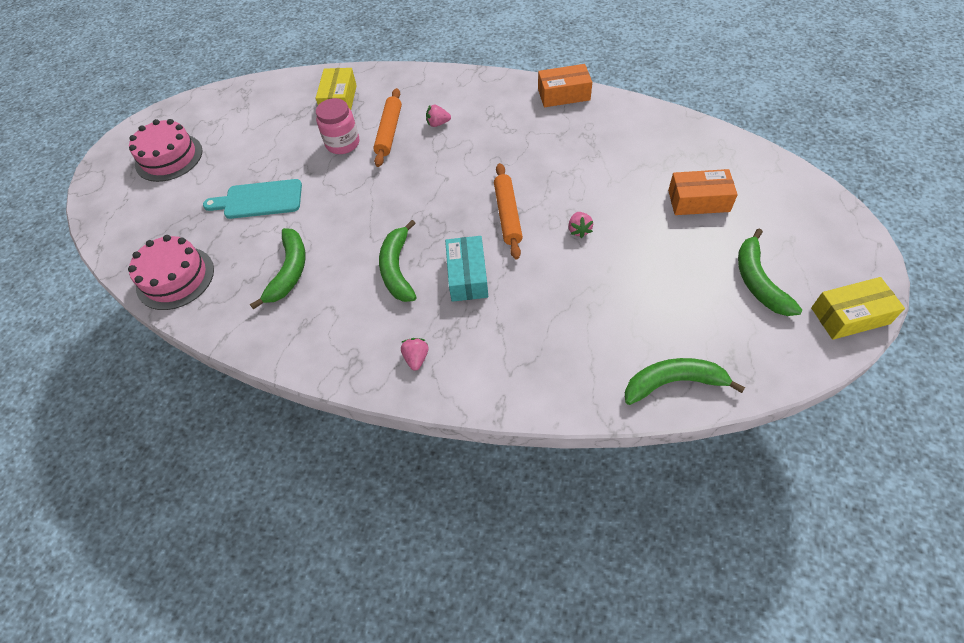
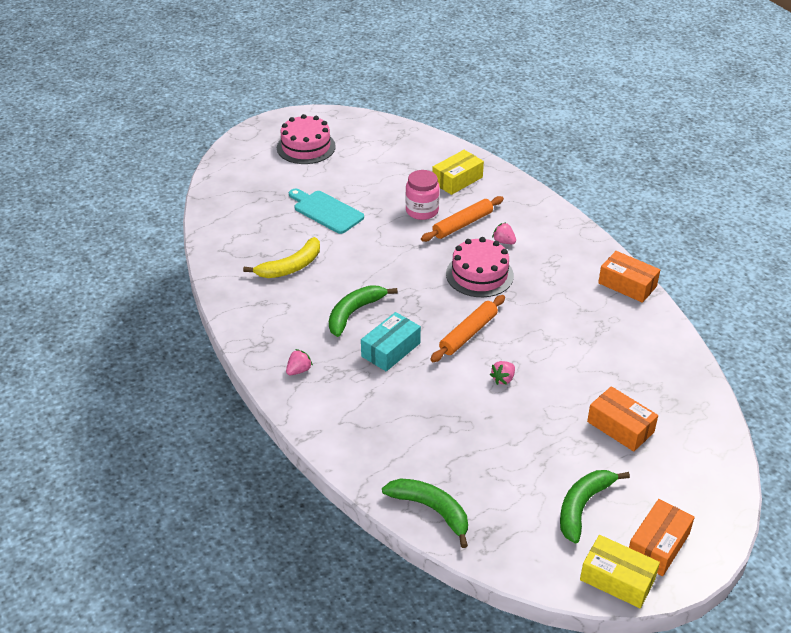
camera: 40 degrees right, 15 degrees down
pink cake [128,235,214,310] -> pink cake moved to [446,237,514,297]
green banana [250,228,305,309] -> yellow banana [243,237,320,278]
none -> orange box [629,499,695,576]

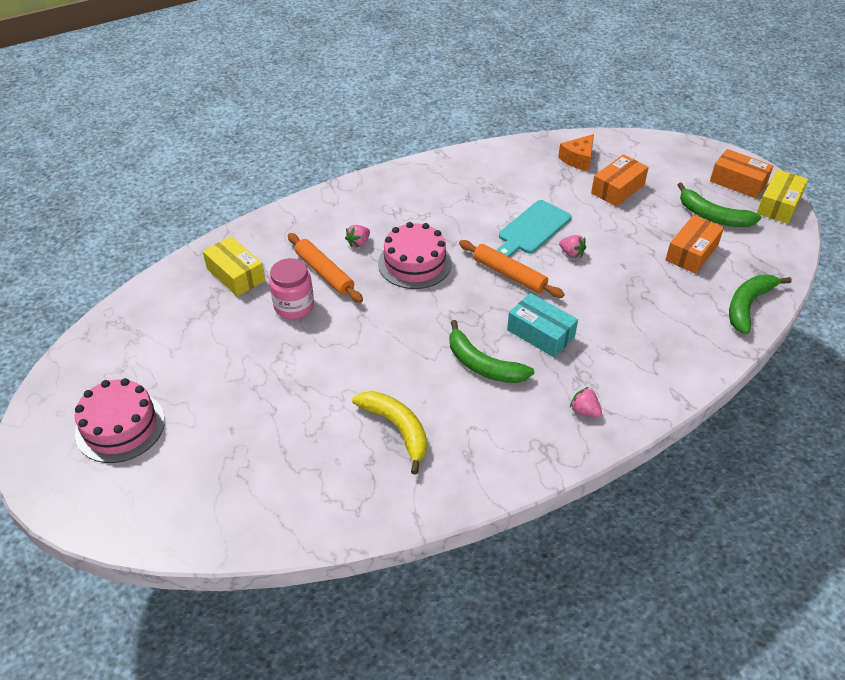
camera: 90 degrees left, 5 degrees up
turquoise cutting board [289,189,364,234] -> turquoise cutting board moved to [496,200,571,257]
orange box [598,251,660,303] -> orange box moved to [665,215,724,274]
none -> orange cheese [558,134,594,171]

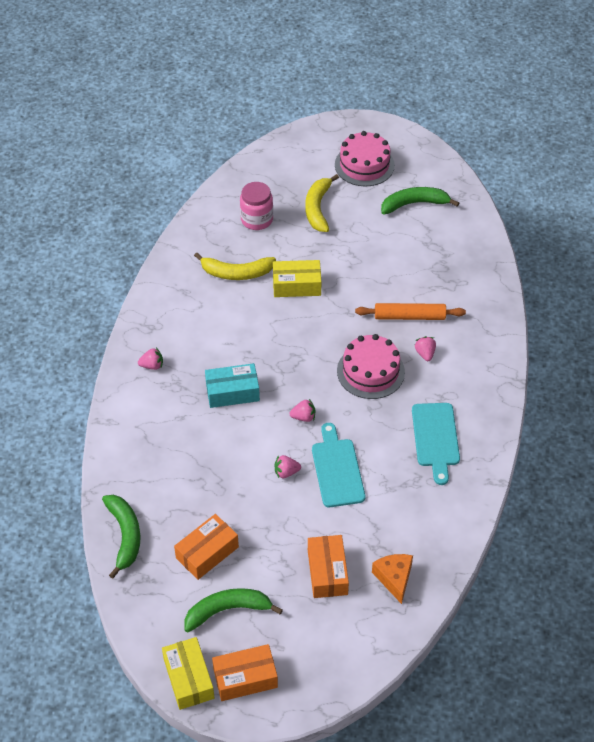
camera: 130 degrees right, 5 degrees up
yellow box [203,236,265,297] -> yellow box moved to [273,260,321,297]
pink jar [269,258,314,319] -> pink jar moved to [240,182,273,230]
green banana [450,320,534,383] -> green banana moved to [381,187,459,214]
orange rolling pin [459,240,565,298] -> pink strawberry [289,399,315,422]
orange box [665,215,724,274] -> orange box turned 60 degrees clockwise [174,514,239,580]
none -> yellow banana [305,174,339,232]
none -> turquoise cutting board [412,403,460,485]

